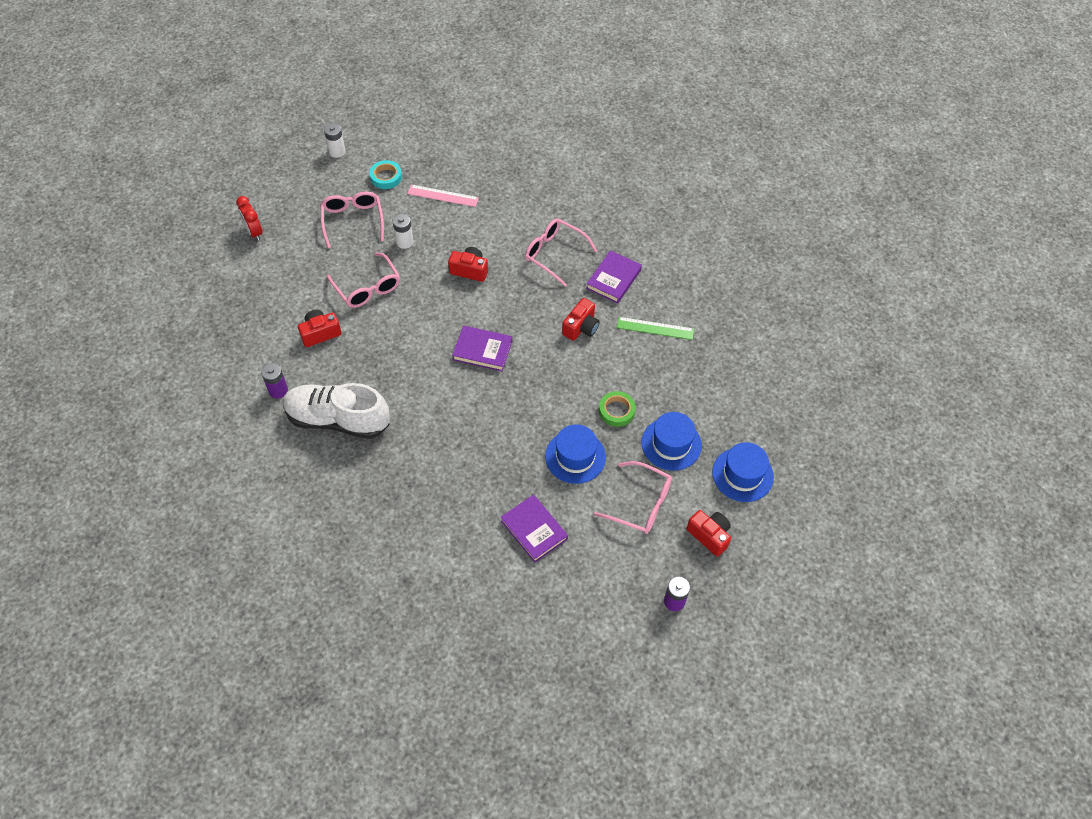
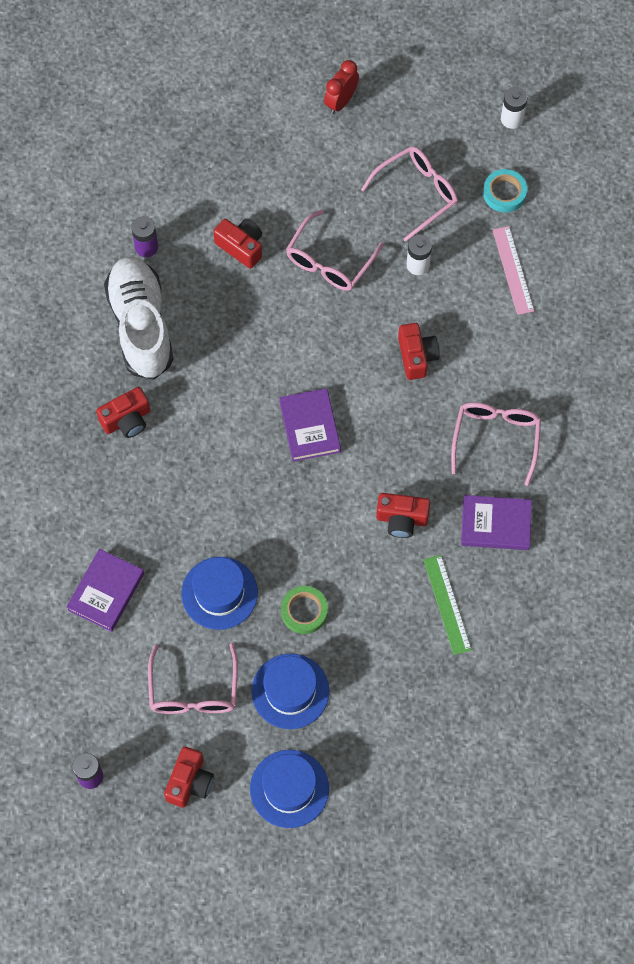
camera: 65 degrees right, 10 degrees up
none -> red camera [96,387,150,438]

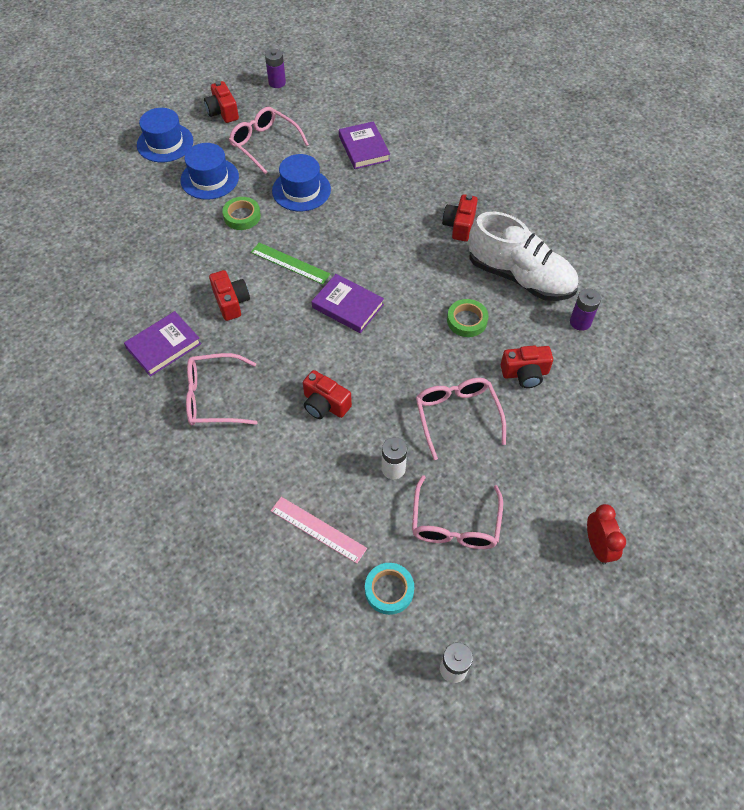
camera: 135 degrees right, 10 degrees down
red camera [376,493,430,538] -> red camera turned 105 degrees clockwise [209,270,250,321]
green ruler [424,555,472,655] -> green ruler moved to [251,243,330,285]
pink glasses [451,402,541,486] -> pink glasses turned 120 degrees clockwise [186,353,257,425]
none -> green tape [447,299,488,337]

